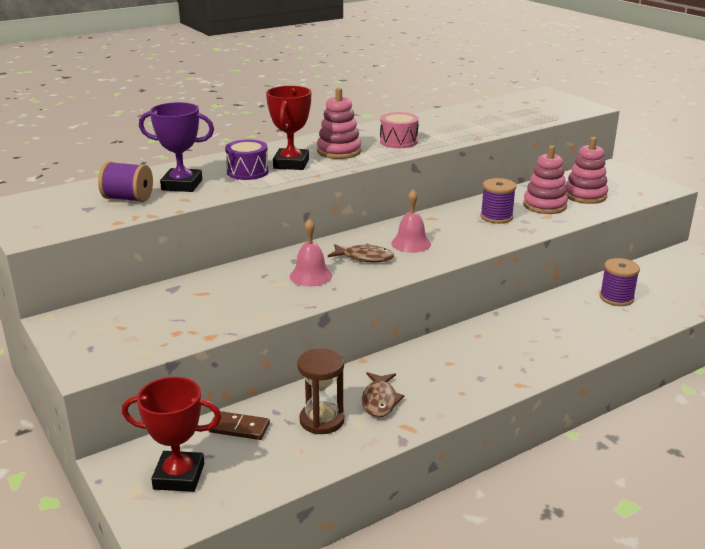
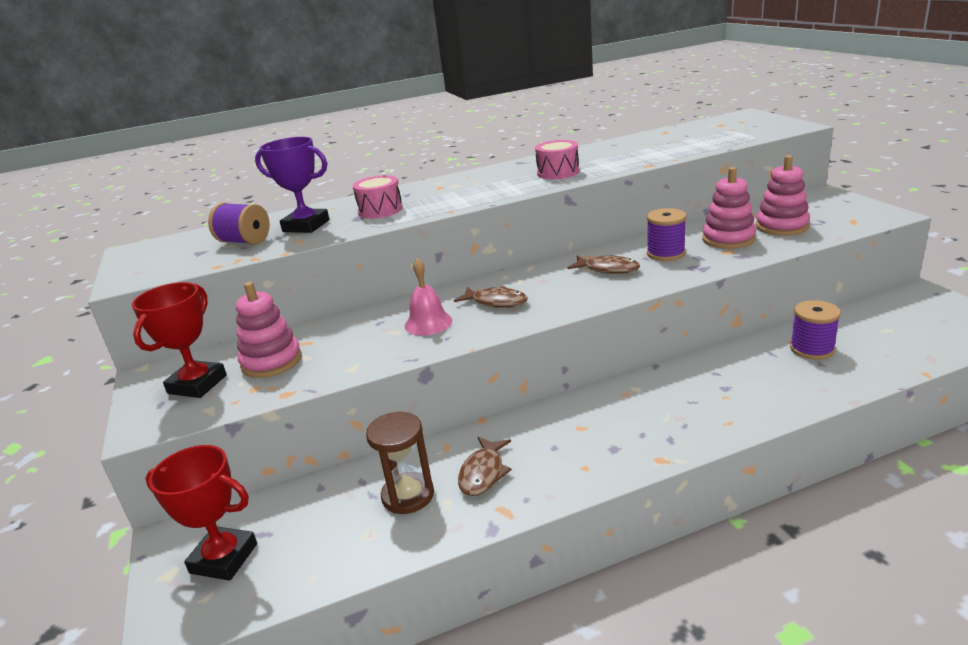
camera: 15 degrees right, 0 degrees up
brown domino [208,411,270,440] -> none
purple drum [225,140,269,180] -> pink drum [353,175,403,219]
red trophy [266,86,311,170] -> red trophy moved to [132,282,227,398]
pink stacking toy [317,87,362,159] -> pink stacking toy moved to [236,282,302,378]
pink bell [391,190,431,253] -> none
none -> brown fish [568,255,640,274]

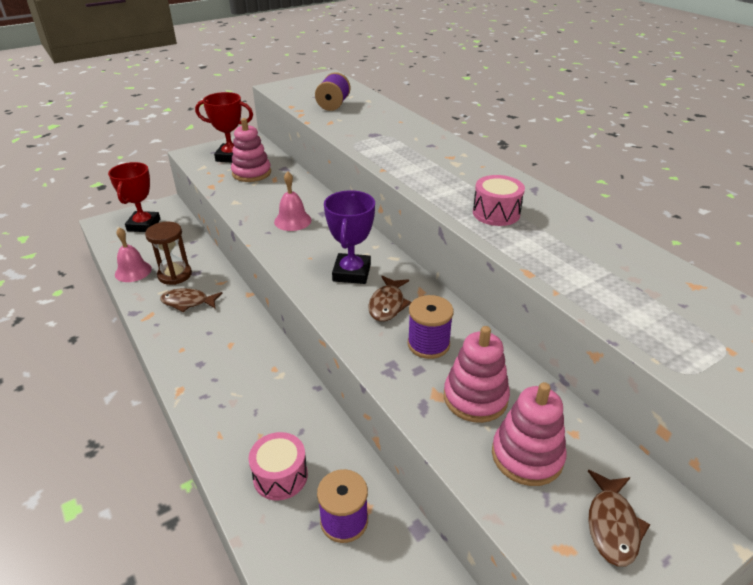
camera: 75 degrees right, 10 degrees up
purple trophy [255,137,330,233] -> purple trophy moved to [324,190,375,284]
pink drum [353,175,403,219] -> pink drum moved to [248,432,308,501]
brown fish [454,286,528,308] -> brown fish moved to [588,470,651,567]
none -> pink bell [115,227,152,282]

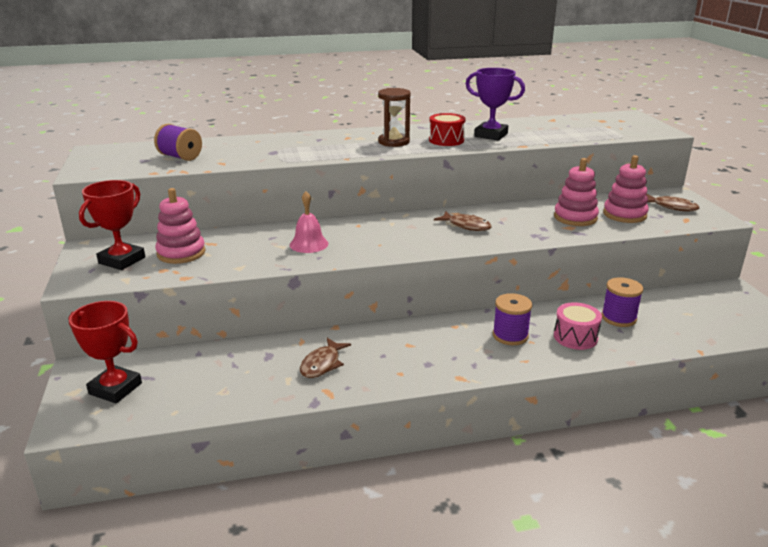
camera: 70 degrees left, 10 degrees down
pink bell [115,227,152,282] -> none
brown hourglass [145,222,192,285] -> brown hourglass moved to [378,88,411,147]
purple trophy [324,190,375,284] -> purple trophy moved to [466,68,525,140]
purple spool [408,295,454,359] -> purple spool moved to [493,293,532,345]
pink drum [473,175,525,226] -> red drum [429,113,466,146]

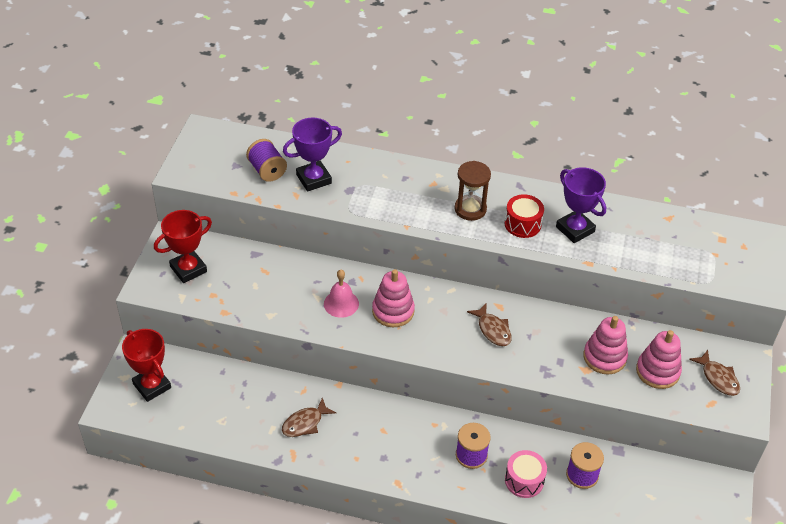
camera: 25 degrees right, 20 degrees up
pink stacking toy [155,188,205,264] -> pink stacking toy moved to [372,269,415,327]
none -> purple trophy [283,118,342,192]

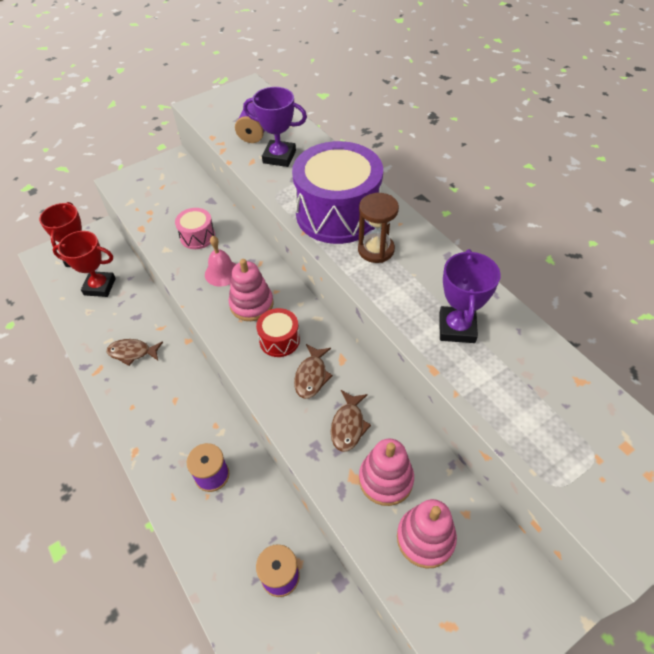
camera: 45 degrees right, 5 degrees up
red trophy [154,210,212,283] -> red trophy moved to [52,231,116,297]
red drum [505,194,544,238] -> red drum moved to [256,308,300,357]
pink drum [505,450,547,498] -> pink drum moved to [175,208,215,249]
brown fish [689,350,740,396] -> brown fish moved to [331,390,371,452]
none -> purple drum [292,141,383,244]

